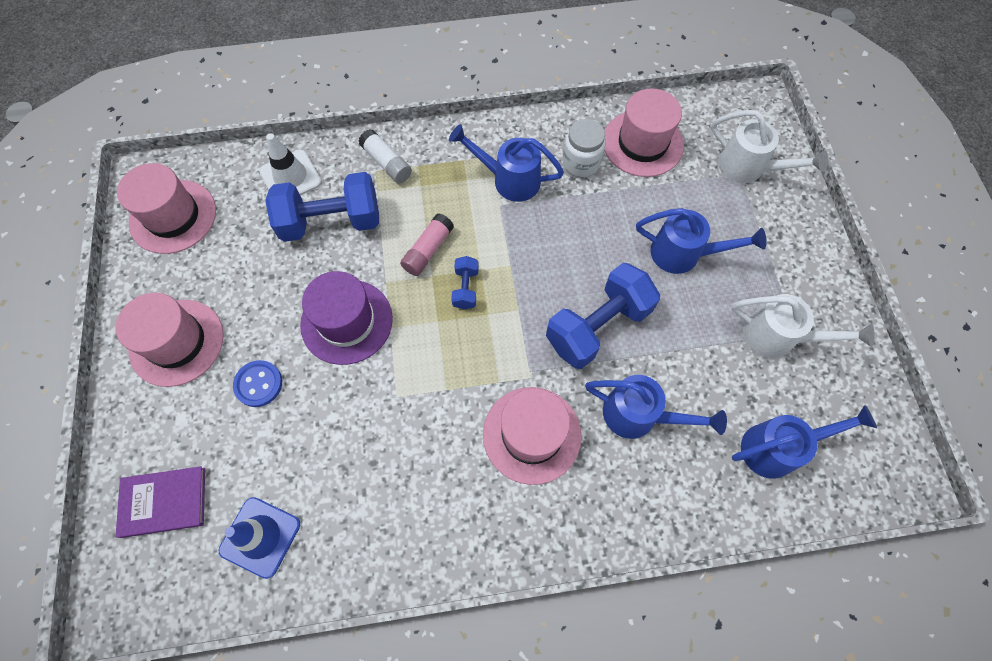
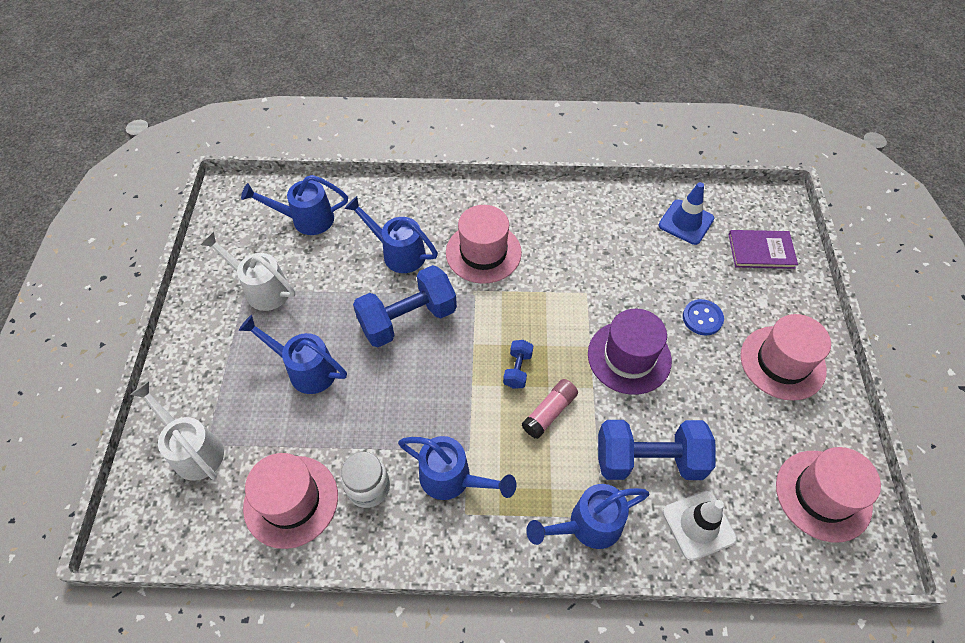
camera: 170 degrees left, 10 degrees down
white glue stick [358,129,412,183] -> blue watering can [526,484,649,549]

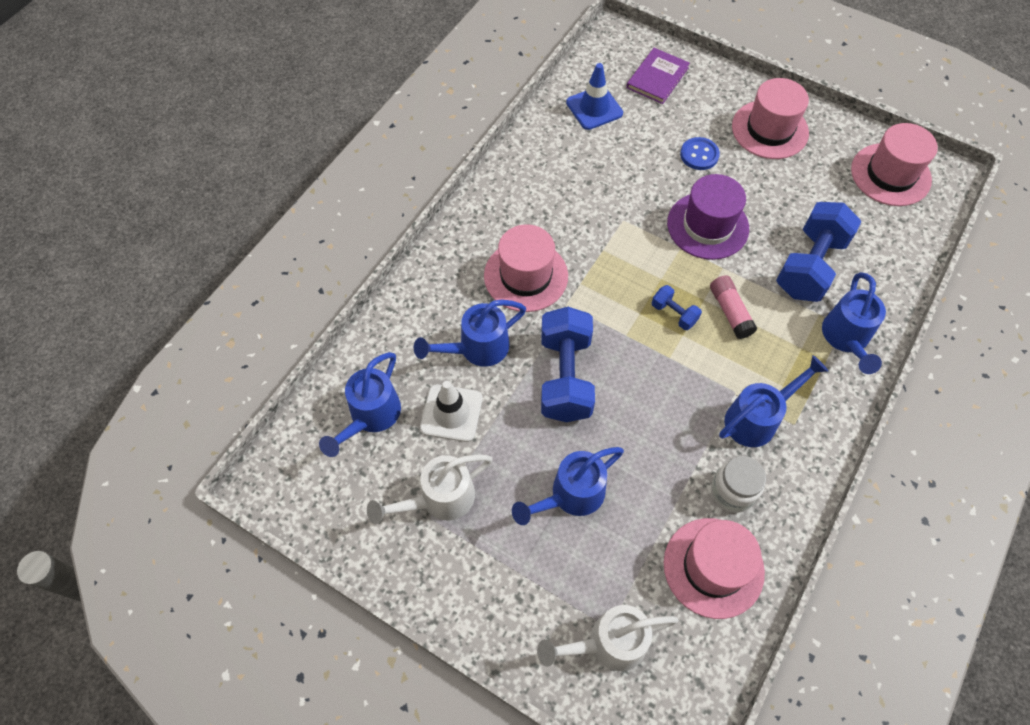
camera: 60 degrees left, 5 degrees up
white traffic cone [663,491,737,561] -> white traffic cone moved to [420,381,483,442]

